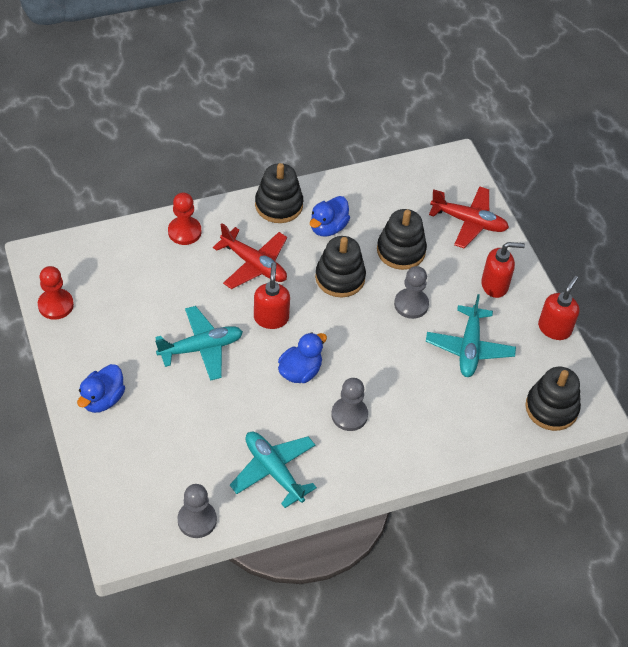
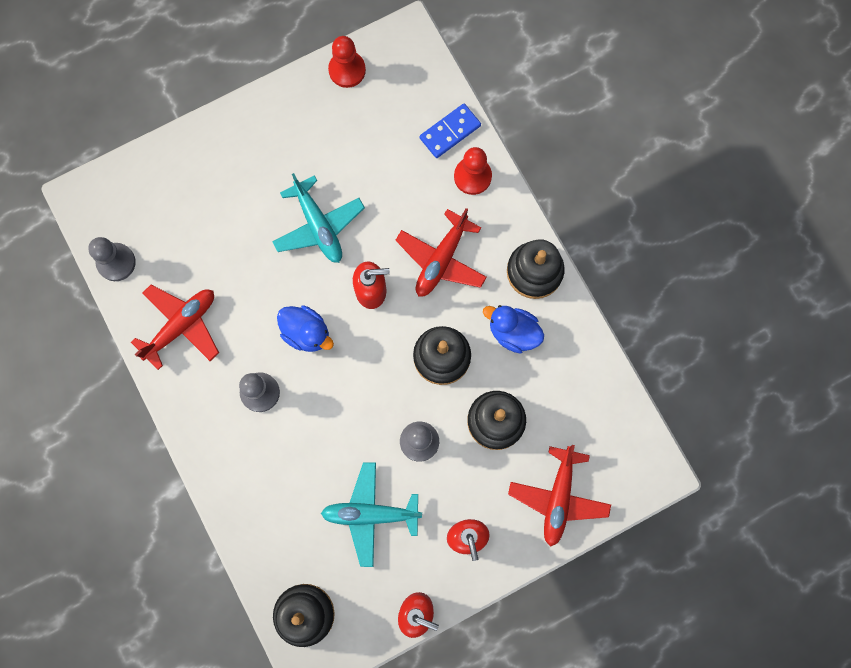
camera: 85 degrees right, 25 degrees up
blue duck [77,364,125,413] -> none
turquoise plane [230,432,317,508] -> red plane [131,285,219,370]
none -> blue domino [420,104,481,158]

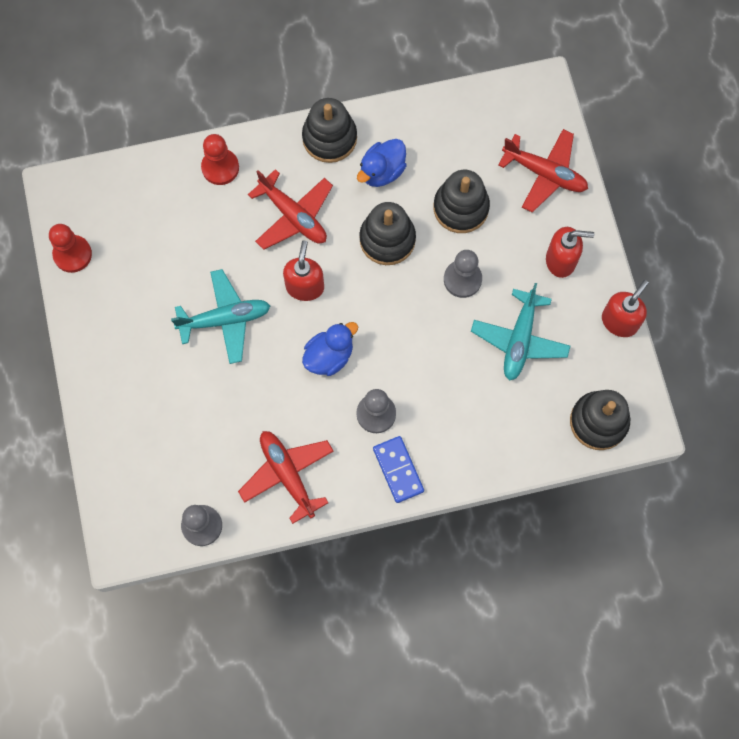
camera: 75 degrees left, 5 degrees down
blue domino [420,104,481,158] -> blue domino moved to [373,436,424,503]

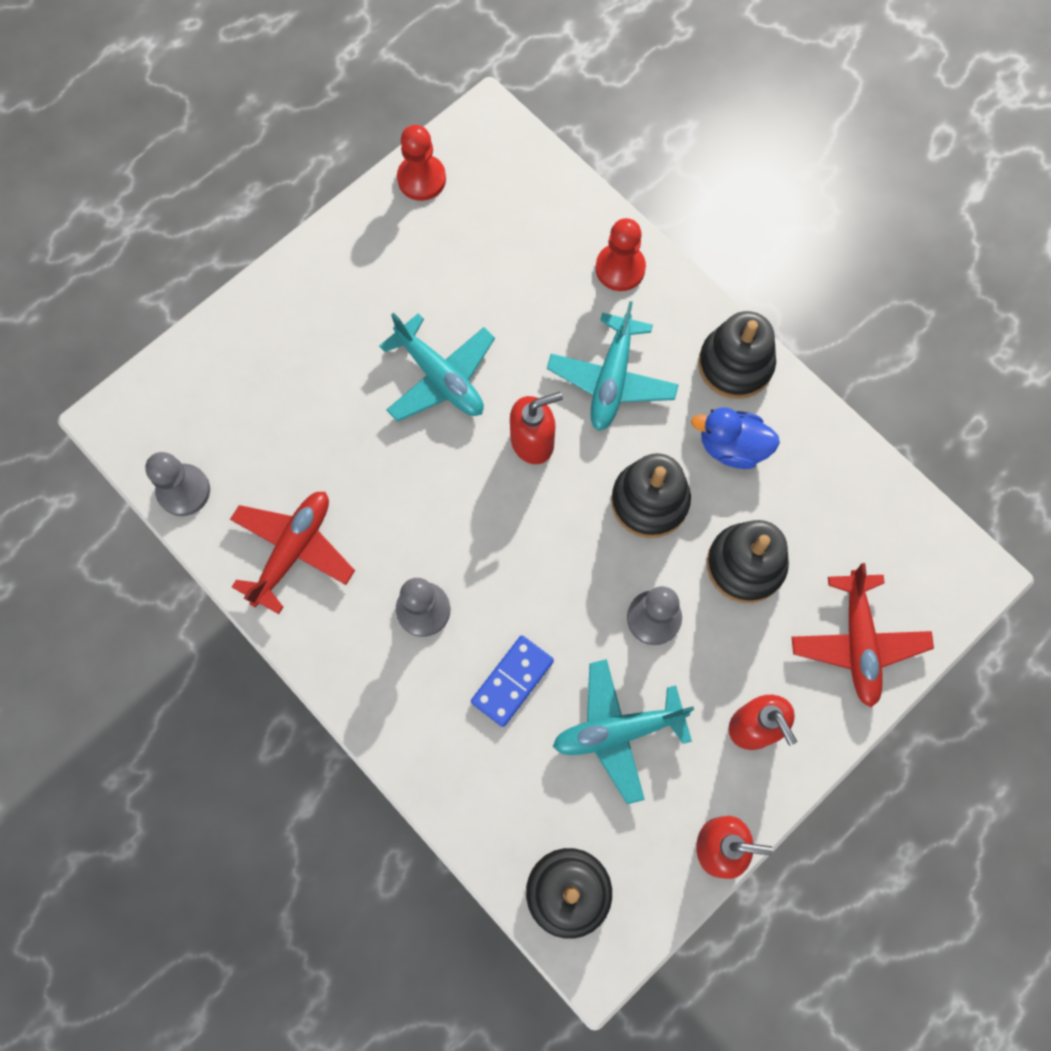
camera: 60 degrees right, 0 degrees up
red plane [248,169,333,250] -> turquoise plane [547,301,679,431]
blue duck [302,322,358,376] -> none
blue domino [373,436,424,503] -> blue domino moved to [471,635,554,727]

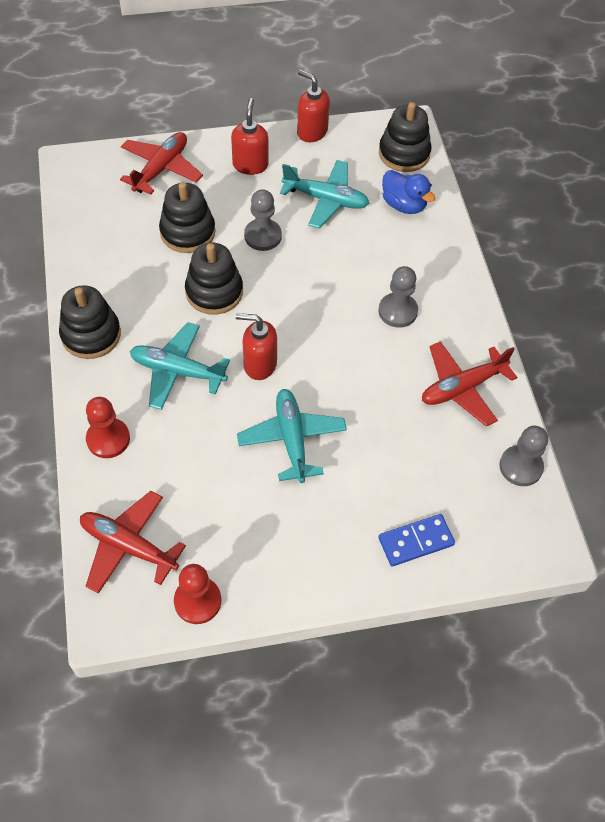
camera: 150 degrees left, 15 degrees down
blue domino [471,635,554,727] -> blue domino moved to [378,514,455,566]
turquoise plane [547,301,679,431] -> turquoise plane turned 120 degrees counterclockwise [130,322,230,410]
blue duck [691,407,780,469] -> blue duck moved to [382,170,435,214]
none -> red plane [80,491,186,594]

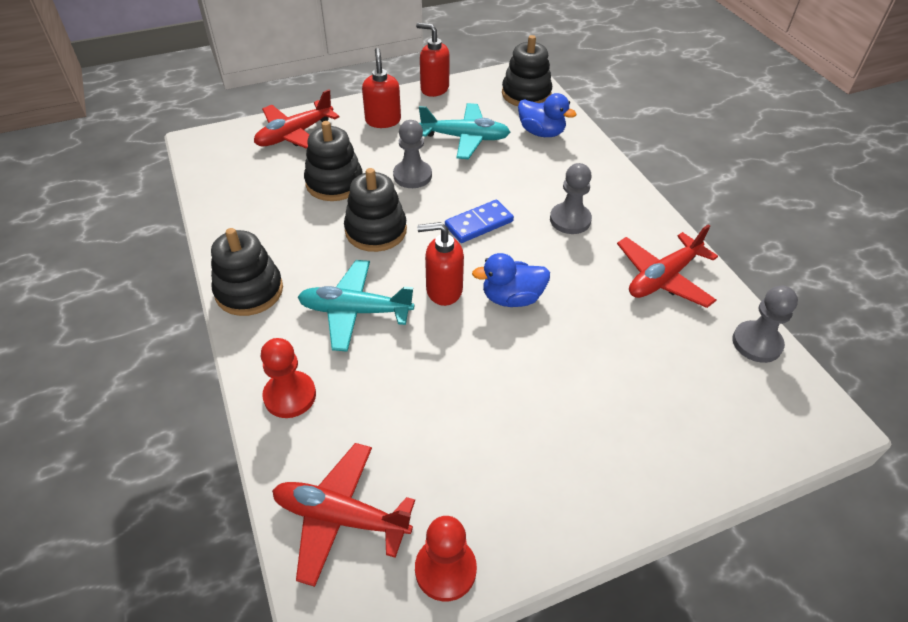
camera: 10 degrees left, 10 degrees down
red plane [120,132,203,195] -> red plane turned 150 degrees counterclockwise [254,89,339,149]
turquoise plane [237,389,347,483] -> none
blue domino [378,514,455,566] -> blue domino moved to [445,200,514,243]
none -> blue duck [472,253,550,307]

